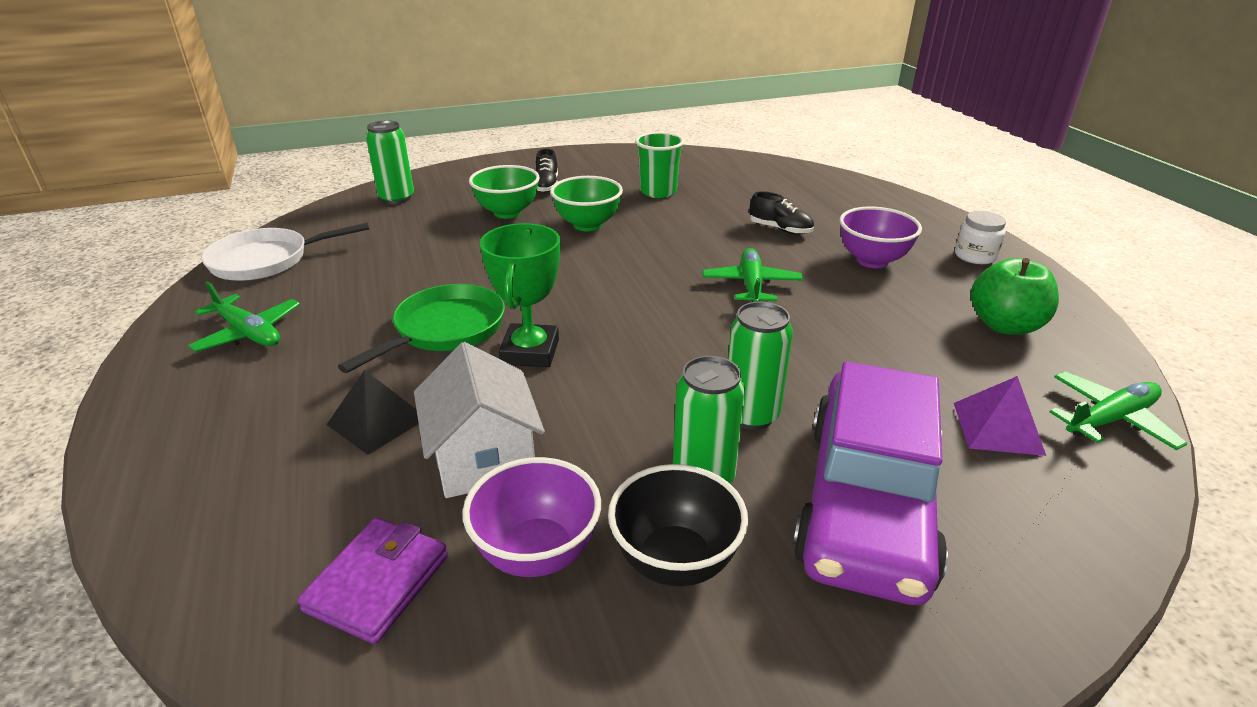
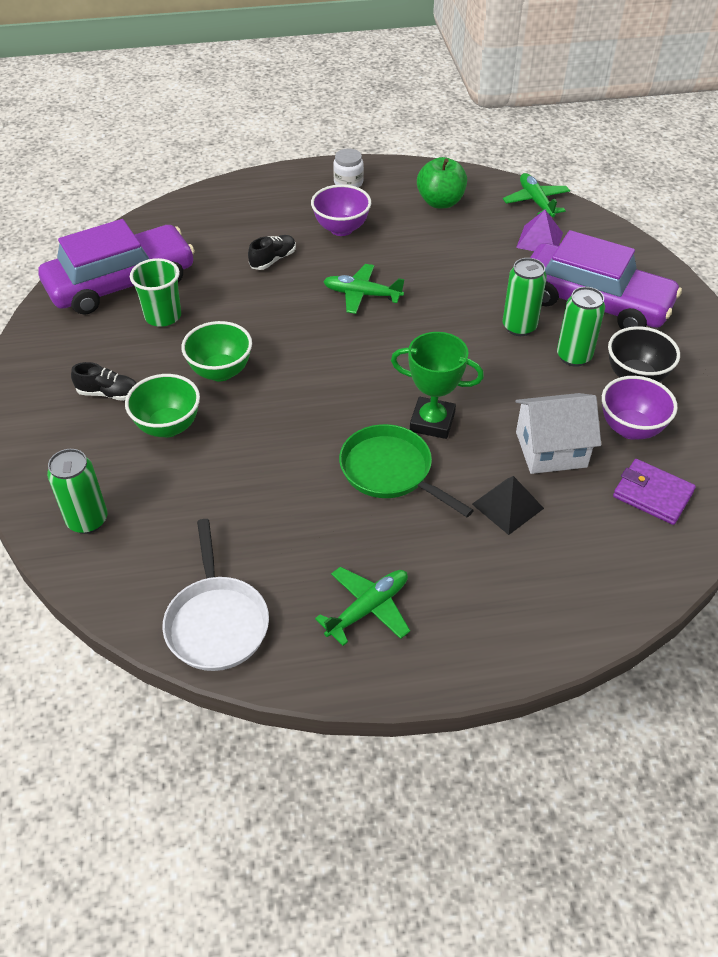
camera: 80 degrees left, 15 degrees up
none -> purple car [39,219,195,315]

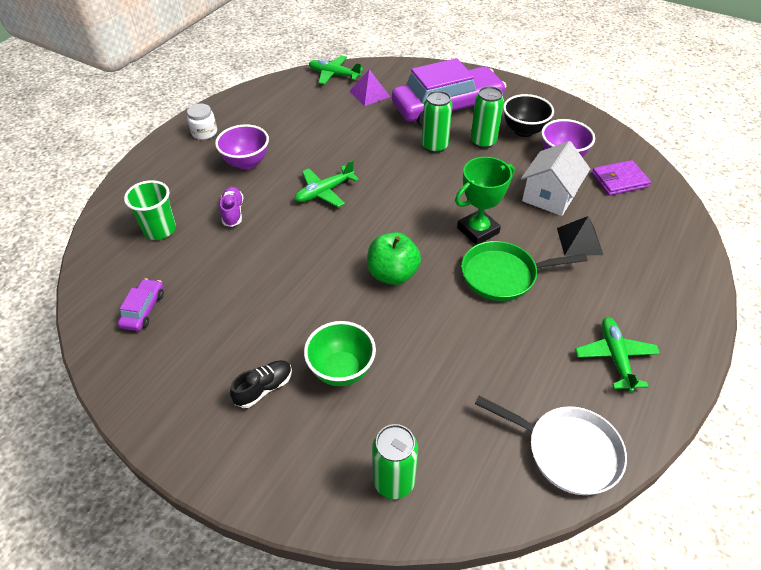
camera: 50 degrees left, 0 degrees up
purple car [39,219,195,315] -> purple car [118,278,164,331], size x0.41
green cup [130,258,181,327] -> green cup moved to [124,180,176,240]
green bowl [181,321,252,381] -> none
black shoe [248,235,296,270] -> purple shoe [220,187,243,227]
green apple [417,157,467,208] -> green apple moved to [367,232,421,285]

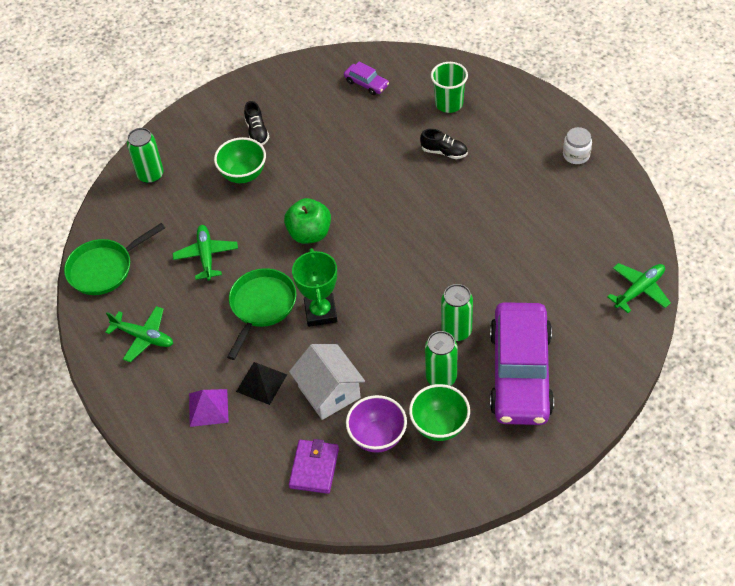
camera: 120 degrees right, 5 degrees up
purple bowl [215,124,269,170] -> none
purple shoe [220,187,243,227] -> black shoe [420,129,468,159]
green plane [295,160,359,207] -> green plane moved to [173,225,238,281]
purple pyramid [349,69,390,106] -> purple pyramid moved to [189,389,229,427]
white pan [475,396,627,495] -> green pan [64,223,165,295]
black bowl [503,94,554,137] -> green bowl [409,384,470,441]

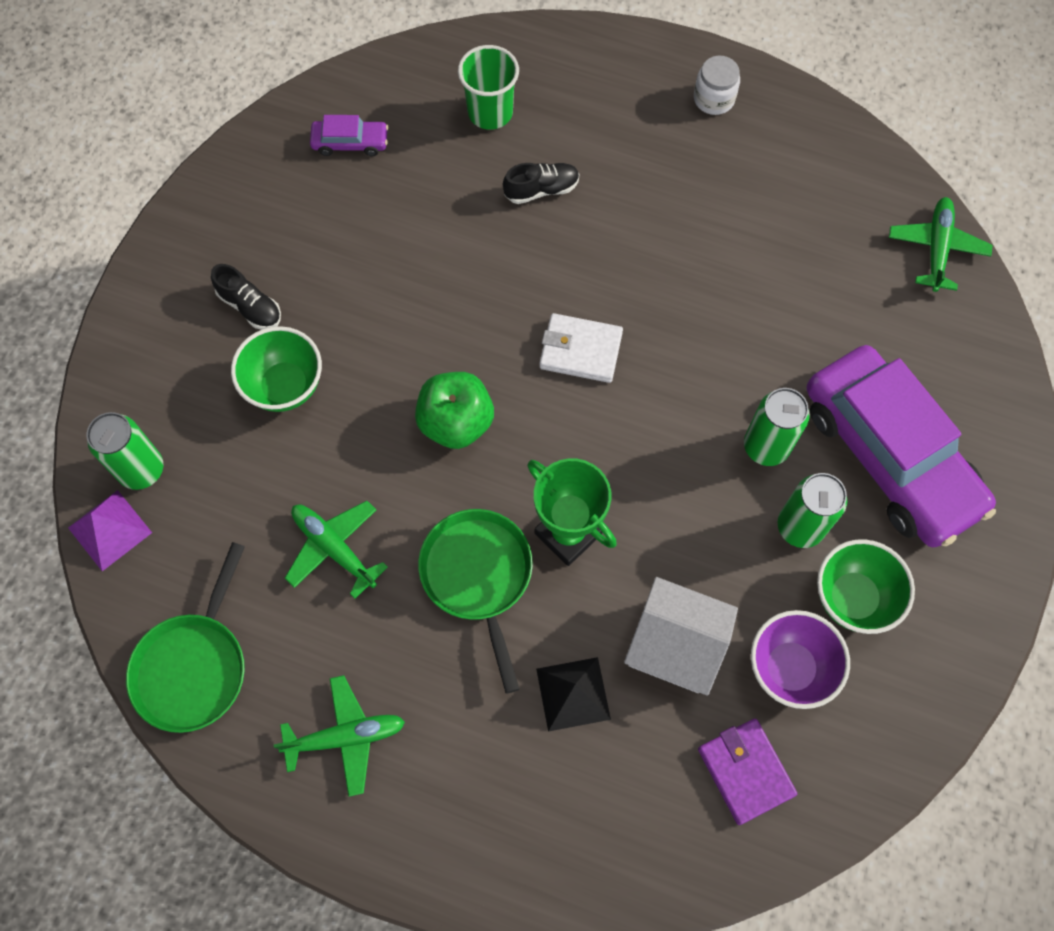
camera: 40 degrees left, 15 degrees up
purple pyramid [189,389,229,427] -> purple pyramid moved to [68,490,152,571]
none -> white wallet [539,313,623,383]

